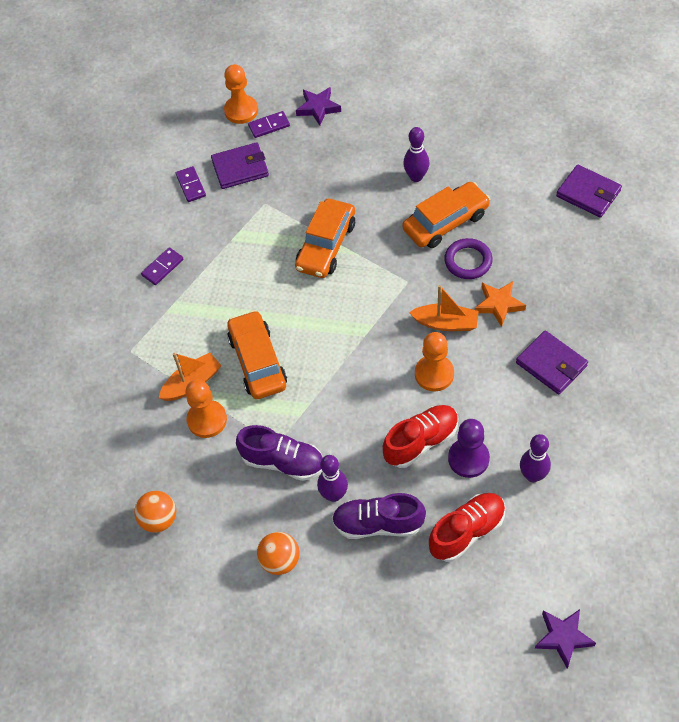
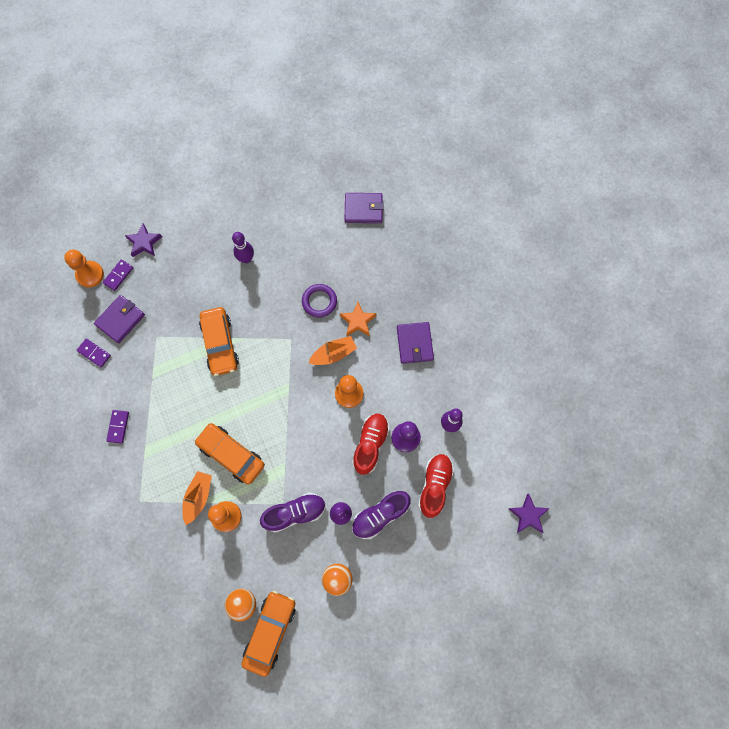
camera: 40 degrees left, 15 degrees up
orange car [402,182,490,248] -> orange car moved to [242,591,295,677]
purple wallet [516,330,588,395] -> purple wallet turned 75 degrees clockwise [397,322,434,364]

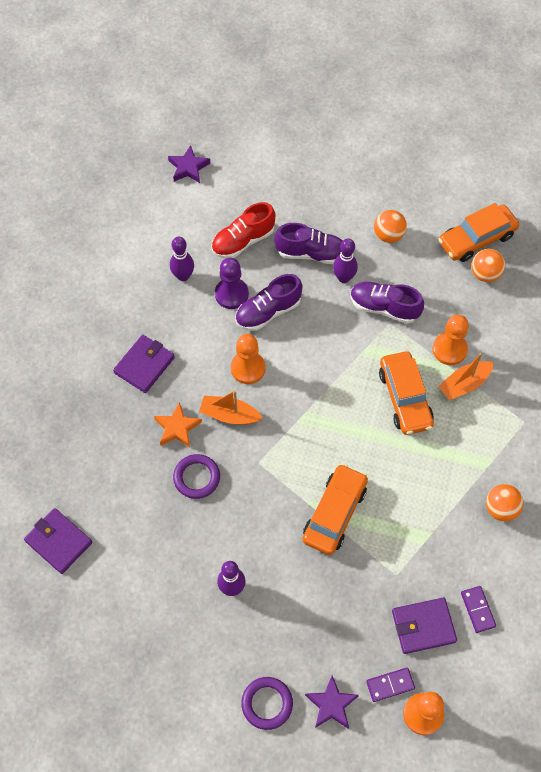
camera: 140 degrees left, 10 degrees down
purple domino [106,410,129,444] -> orange ball [486,484,524,521]
red shoe [352,414,390,475] -> purple shoe [235,274,302,331]
none -> purple ring [241,677,293,730]

